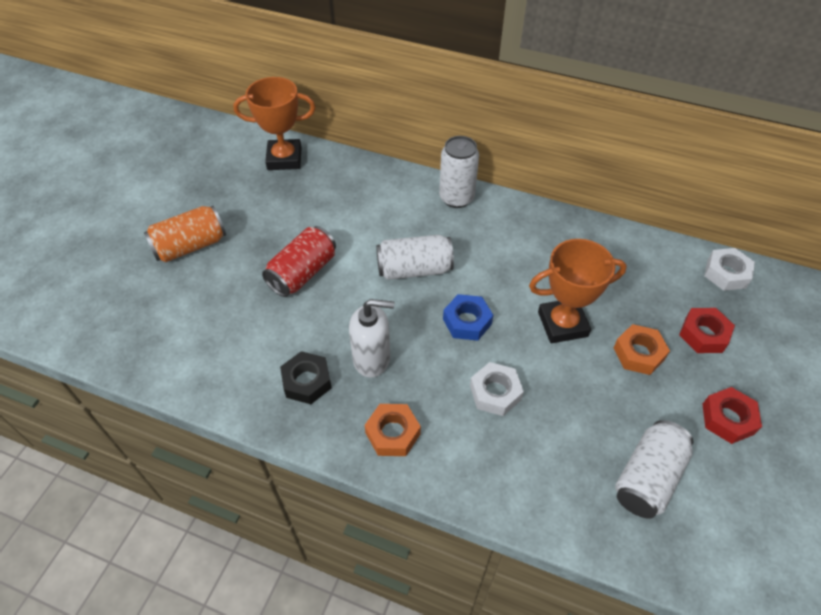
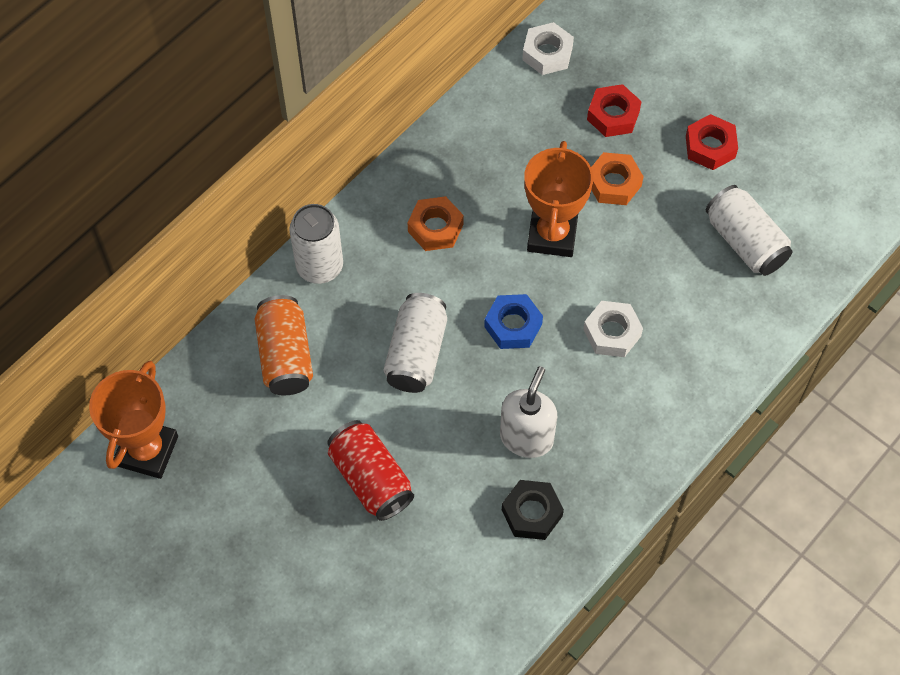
camera: 70 degrees left, 10 degrees up
orange can [144,206,226,262] -> orange can moved to [255,295,313,395]
orange nut [365,404,421,456] -> orange nut moved to [408,196,464,251]

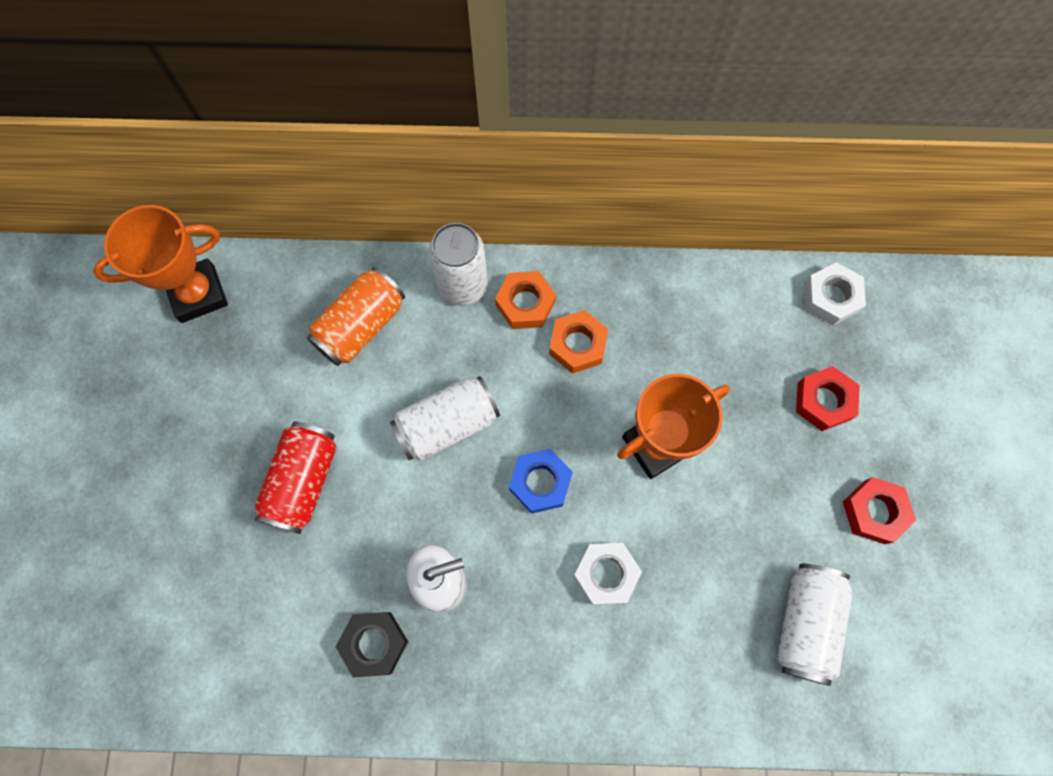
camera: 50 degrees right, 10 degrees up
orange nut [591,152,644,205] -> orange nut moved to [495,271,556,329]

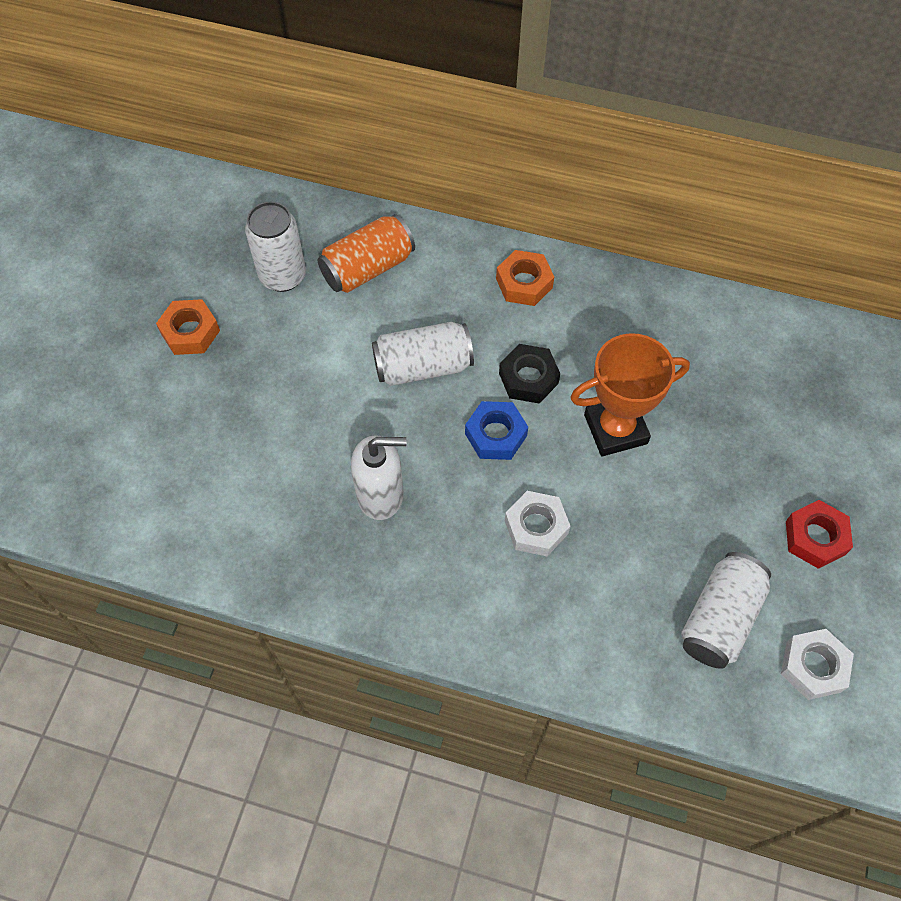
camera: 15 degrees right, 10 degrees down
orange trophy [93,205,228,323] -> none
red can [254,422,337,534] -> none
black nut [336,612,408,678] -> black nut moved to [499,344,560,404]
white can [429,223,488,306] -> white can moved to [245,202,306,292]
orange nut [549,310,608,374] -> orange nut moved to [156,299,220,355]
red nut [796,366,860,431] -> none
white nut [804,262,866,326] -> white nut moved to [781,629,854,700]

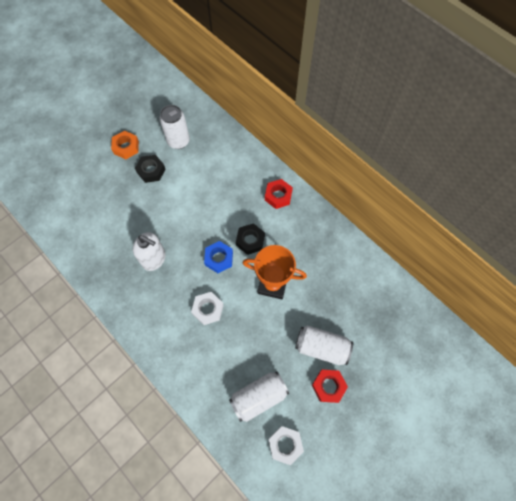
camera: 30 degrees right, 5 degrees up
orange can [318,214,415,293] -> none
white can [372,322,474,386] -> white can moved to [295,325,353,365]
orange nut [496,250,554,306] -> red nut [265,179,293,209]
none -> black nut [135,155,165,183]

